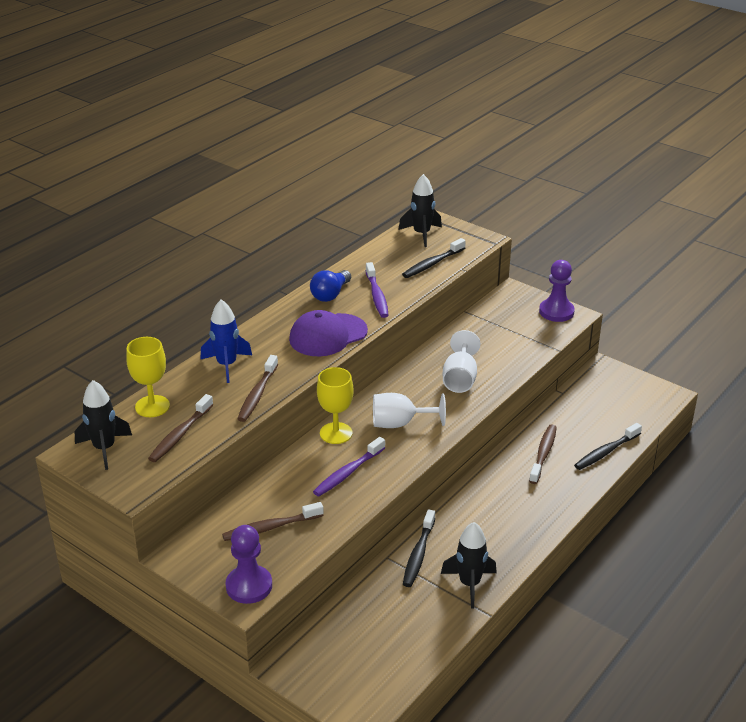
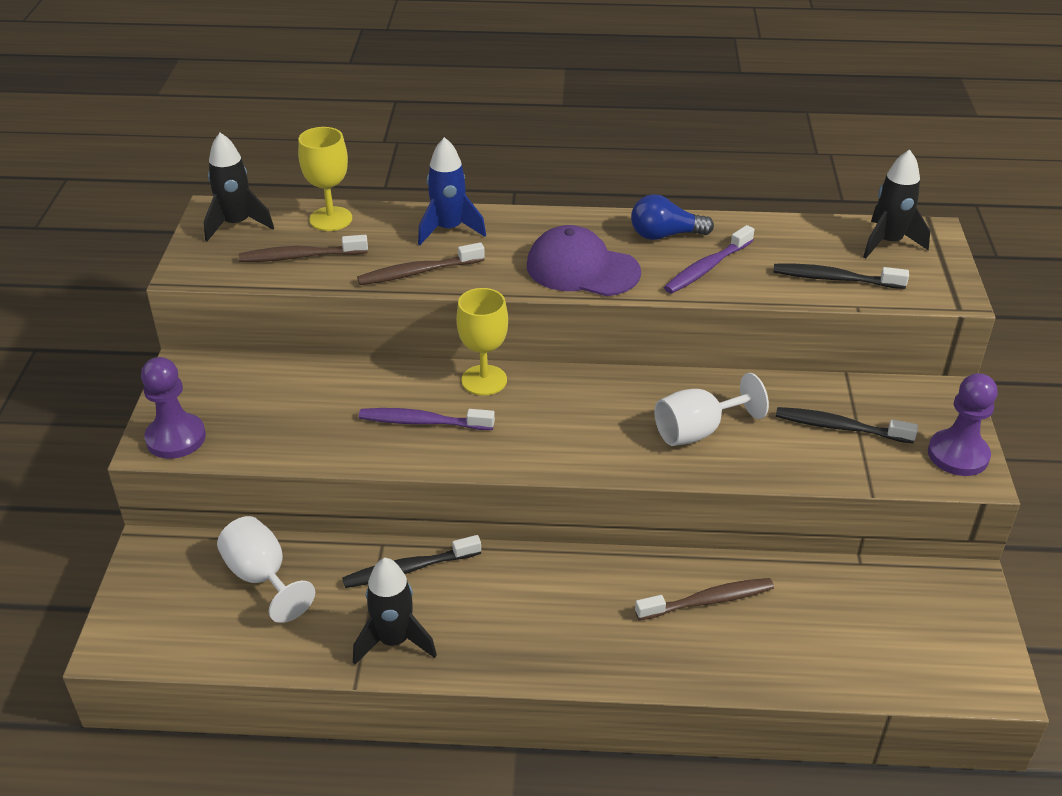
camera: 55 degrees right, 5 degrees up
brown toothbrush [222,502,324,541] -> none
white goblet [373,393,446,428] -> white goblet moved to [217,516,315,623]
black toothbrush [574,423,642,470] -> black toothbrush moved to [776,407,918,443]

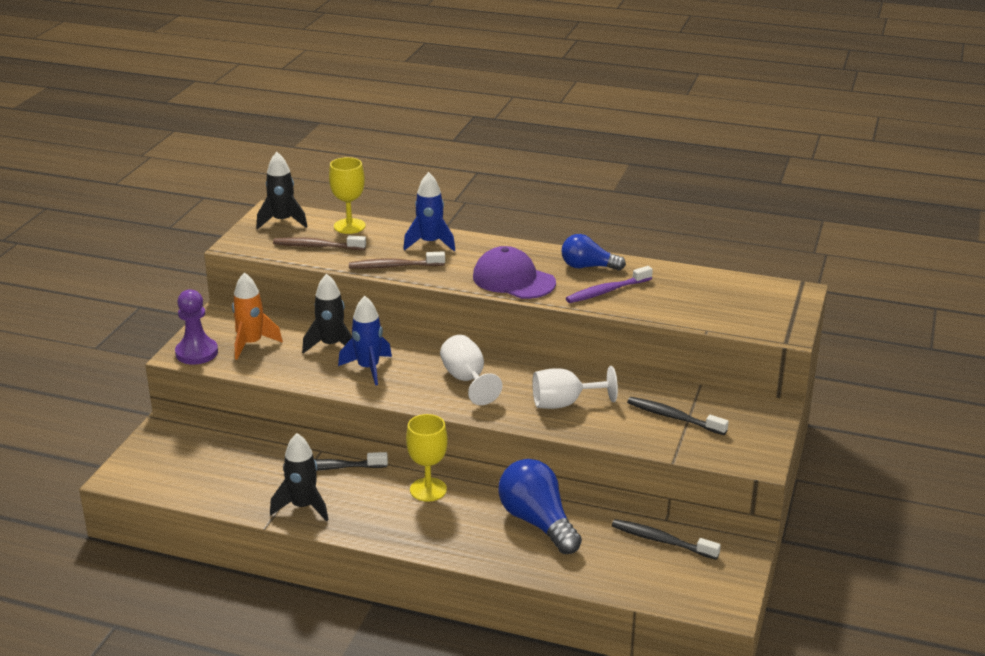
camera: 15 degrees right, 10 degrees down
white goblet [217,516,315,623] -> white goblet moved to [440,335,502,405]
purple toothbrush [359,408,495,430] -> blue rocket [338,296,392,386]
yellow goblet [456,288,508,395] -> yellow goblet moved to [406,414,448,502]
brown toothbrush [635,578,774,620] -> blue light bulb [498,459,582,554]
black toothbrush [773,264,909,289] -> black toothbrush moved to [612,519,721,560]
black rocket [863,149,930,258] -> black rocket moved to [302,274,352,353]
purple pawn [928,373,998,476] -> none
none -> orange rocket [232,272,283,360]

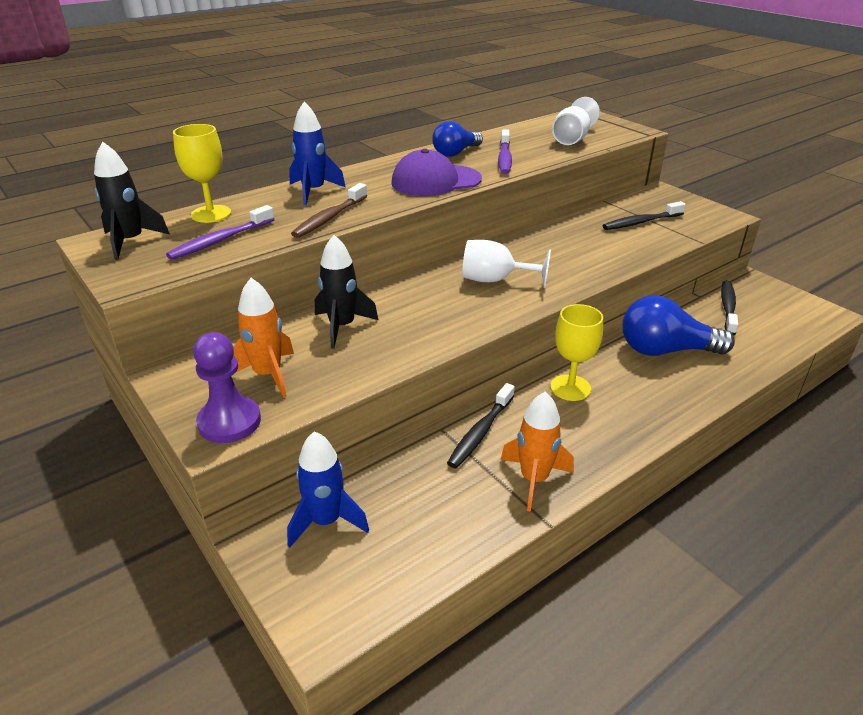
camera: 55 degrees left, 5 degrees up
black rocket [270,433,329,521] -> orange rocket [501,392,574,512]
brown toothbrush [273,236,366,250] -> purple toothbrush [166,205,274,260]
blue rocket [338,296,392,386] -> blue rocket moved to [287,431,369,547]
white goblet [533,366,618,409] -> white goblet moved to [552,97,600,145]
black toothbrush [612,519,721,560] -> black toothbrush turned 135 degrees clockwise [721,281,738,335]

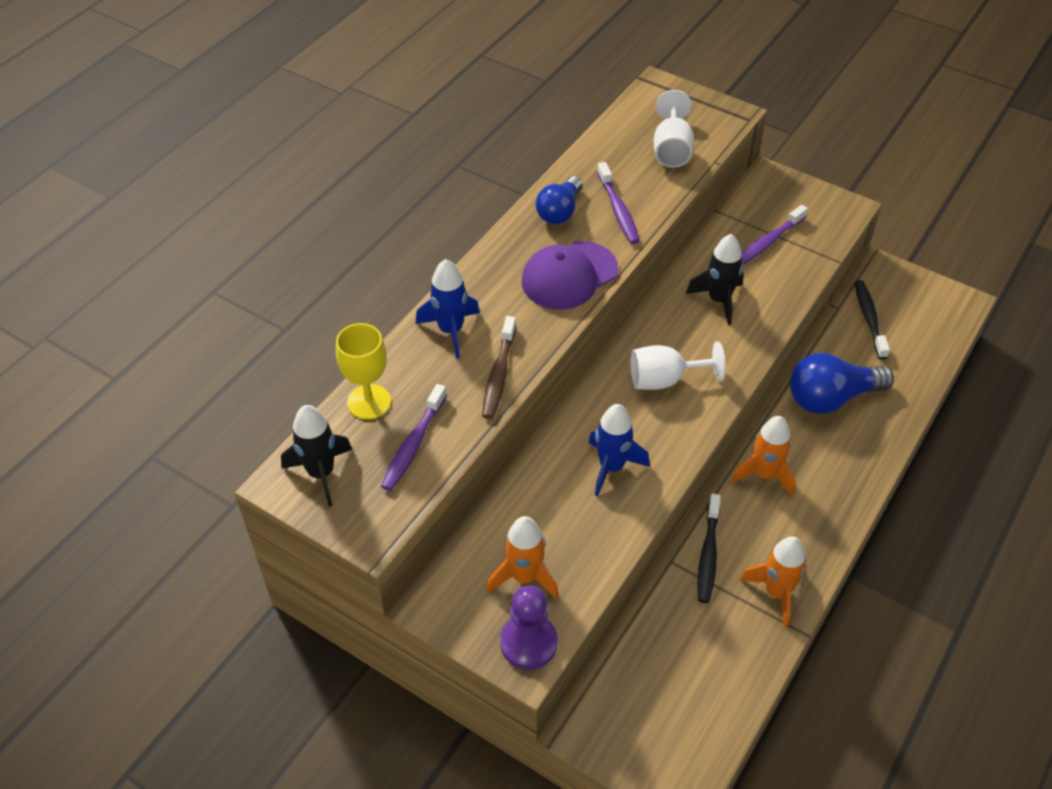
camera: 20 degrees left, 15 degrees up
blue rocket [287,431,369,547] -> blue rocket moved to [588,404,650,496]
black rocket [315,235,379,349] -> black rocket moved to [686,234,744,325]
yellow goblet [550,304,603,401] -> orange rocket [731,416,796,496]
black toothbrush [602,201,686,230] -> purple toothbrush [742,205,808,265]

